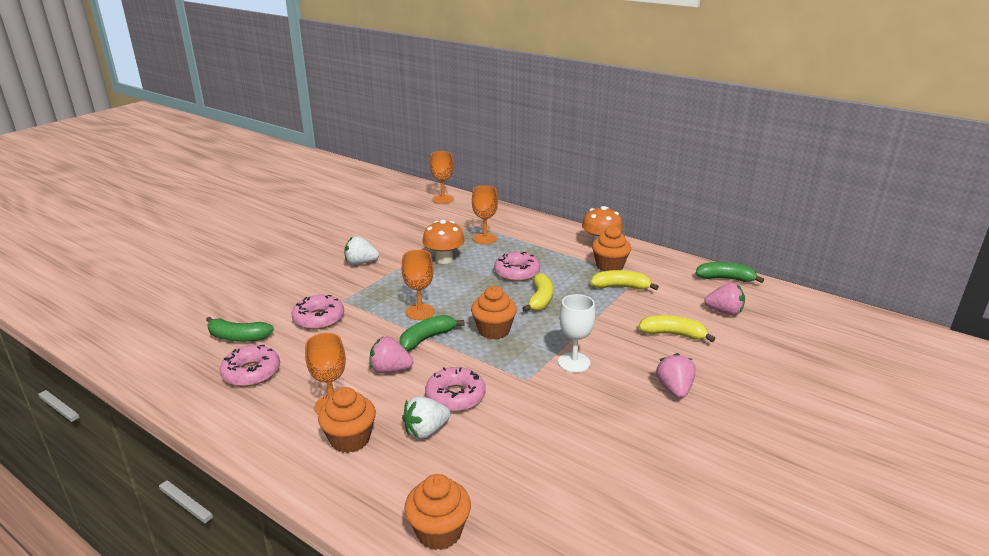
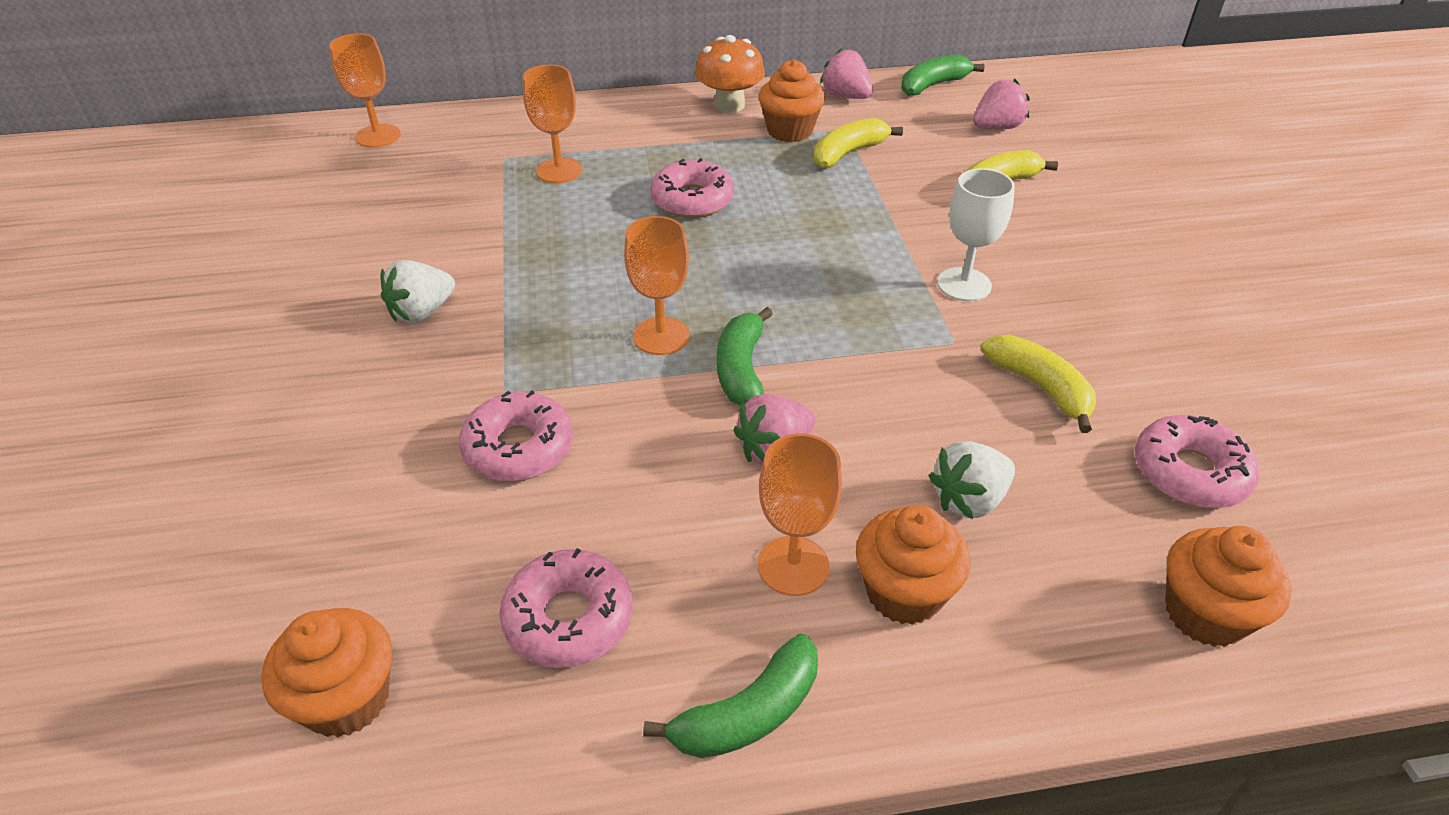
camera: 45 degrees left, 15 degrees up
green banana [206,317,274,342] -> green banana moved to [643,634,818,758]
white strawberry [402,396,451,439] -> white strawberry turned 45 degrees clockwise [929,441,1015,519]
orange mushroom [422,220,465,264] -> none
pink donut [425,367,486,412] -> pink donut moved to [1135,415,1259,508]
orange cupcake [471,286,517,339] -> orange cupcake moved to [261,608,392,738]
yellow banana [522,273,553,312] -> yellow banana moved to [981,335,1096,433]
pink strawberry [656,353,696,398] -> pink strawberry moved to [820,48,873,99]

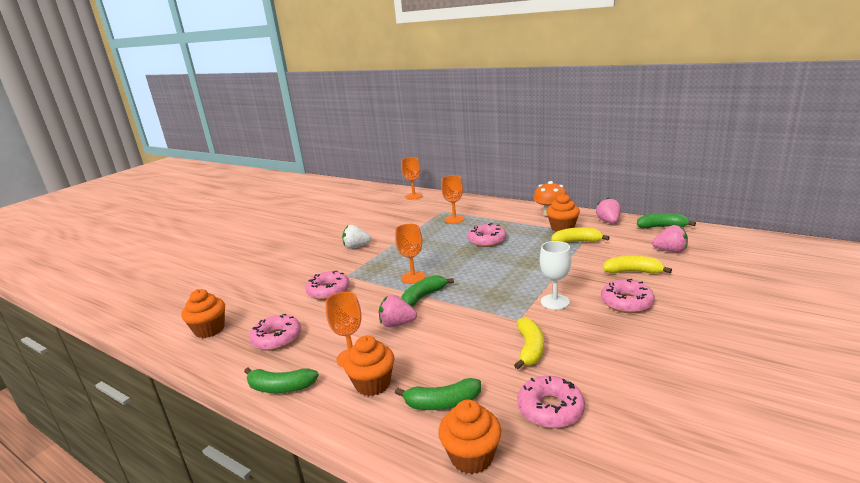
camera: 45 degrees right, 20 degrees down
white strawberry [929,441,1015,519] -> none
none -> green banana [395,378,481,410]
none -> pink donut [601,279,655,313]

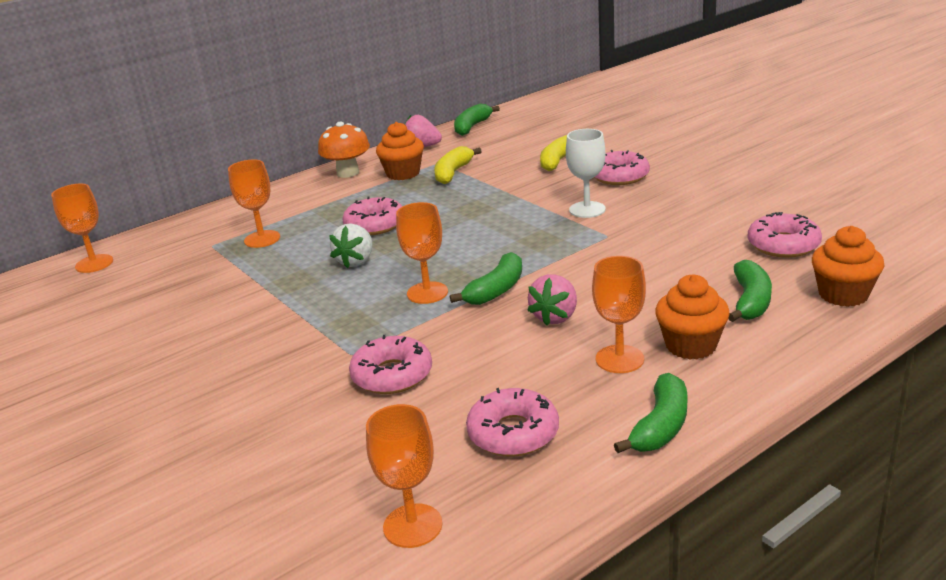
camera: 70 degrees left, 5 degrees up
orange cupcake [181,289,225,338] -> orange goblet [366,404,442,548]
white strawberry [342,225,371,249] -> white strawberry moved to [329,223,372,268]
green banana [401,275,454,307] -> green banana turned 120 degrees counterclockwise [450,252,522,305]
yellow banana [514,317,544,369] -> none
pink strawberry [652,225,688,252] -> none

